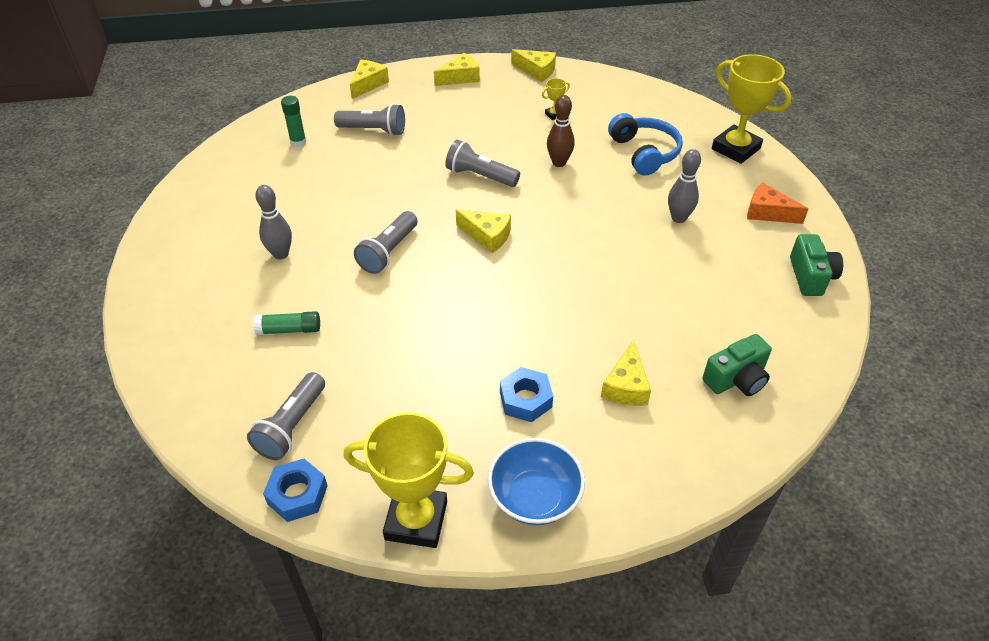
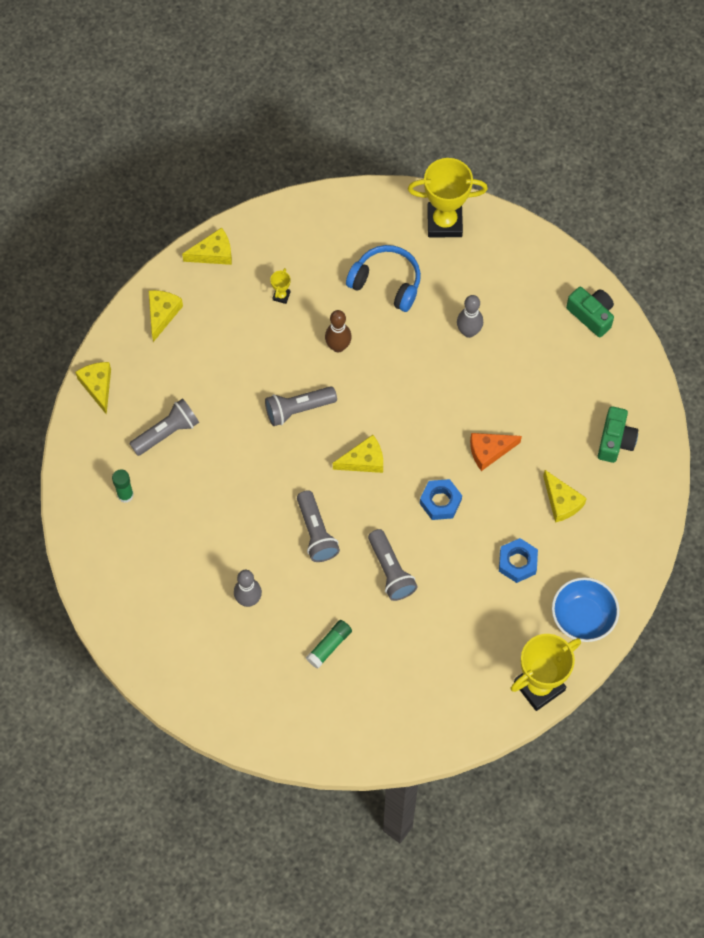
camera: 45 degrees left, 20 degrees up
grey flashlight [247,372,325,460] -> grey flashlight moved to [368,529,418,601]
blue nut [263,459,327,522] -> blue nut moved to [420,479,462,520]
orange cheese [747,183,808,224] -> orange cheese moved to [470,433,522,471]

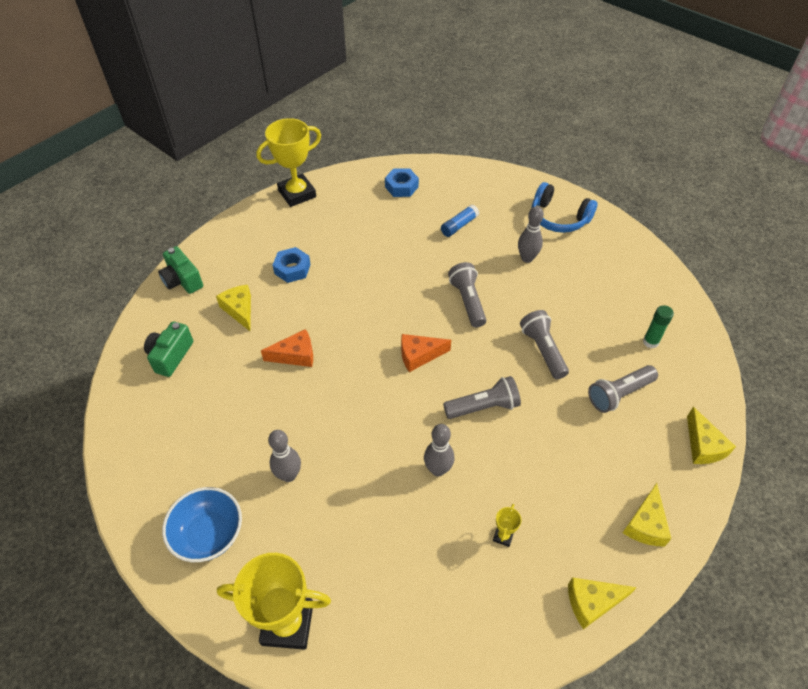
camera: 175 degrees left, 15 degrees down
green glue stick [306,620,352,669] -> blue glue stick [441,204,479,237]
brown bowling pin [325,310,352,352] -> grey bowling pin [424,424,454,476]
yellow cheese [333,435,383,473] -> orange cheese [401,334,451,372]
blue headphones [346,245,421,312] -> blue headphones moved to [532,182,597,233]
grey flashlight [368,529,418,601] -> grey flashlight moved to [520,310,569,379]
blue nut [420,479,462,520] -> blue nut moved to [385,168,419,197]
blue bowl [552,577,619,642] -> blue bowl moved to [162,487,242,562]
green camera [566,287,614,338] -> green camera moved to [158,246,203,294]

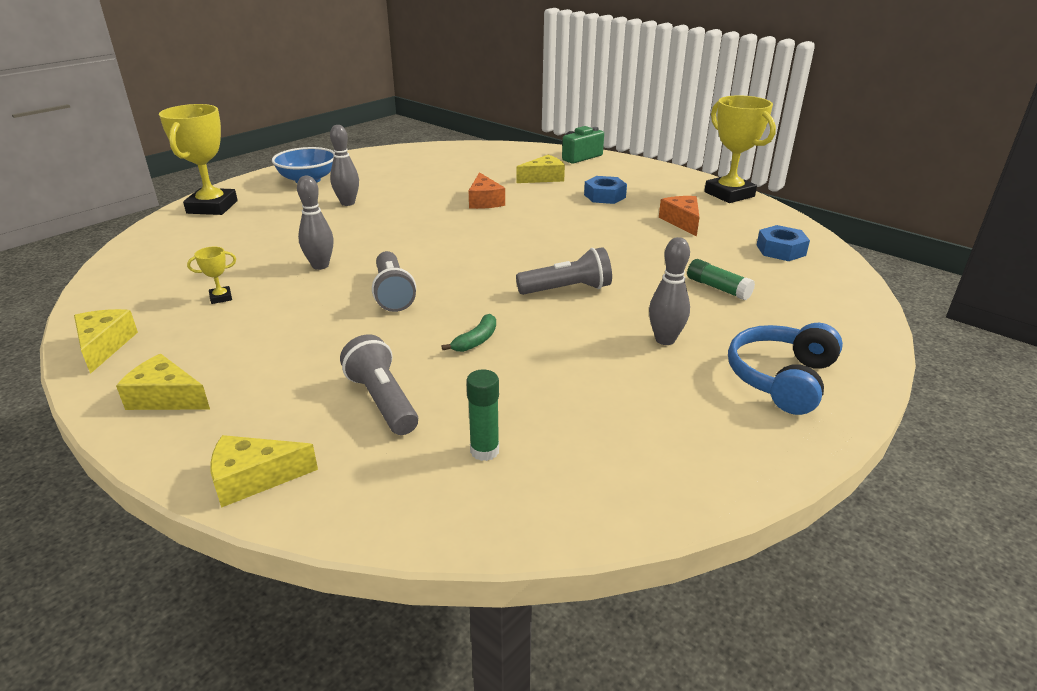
camera: 90 degrees right, 20 degrees down
green camera [144,321,193,377] -> none
orange cheese [401,334,451,372] -> orange cheese moved to [659,196,700,236]
blue glue stick [441,204,479,237] -> green glue stick [687,259,755,300]
yellow trophy [493,504,521,547] -> yellow trophy turned 45 degrees counterclockwise [187,247,236,304]
grey flashlight [520,310,569,379] -> green banana [441,314,496,352]

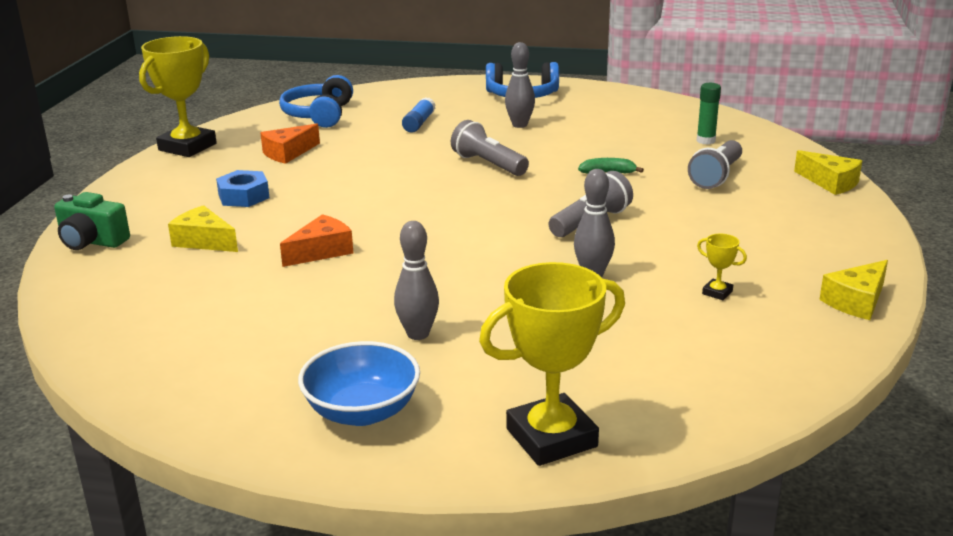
camera: 120 degrees left, 5 degrees down
yellow cheese [116,354,210,410] -> none
green glue stick [687,259,755,300] -> blue glue stick [402,97,435,132]
blue nut [757,225,810,261] -> blue headphones [279,75,353,128]

